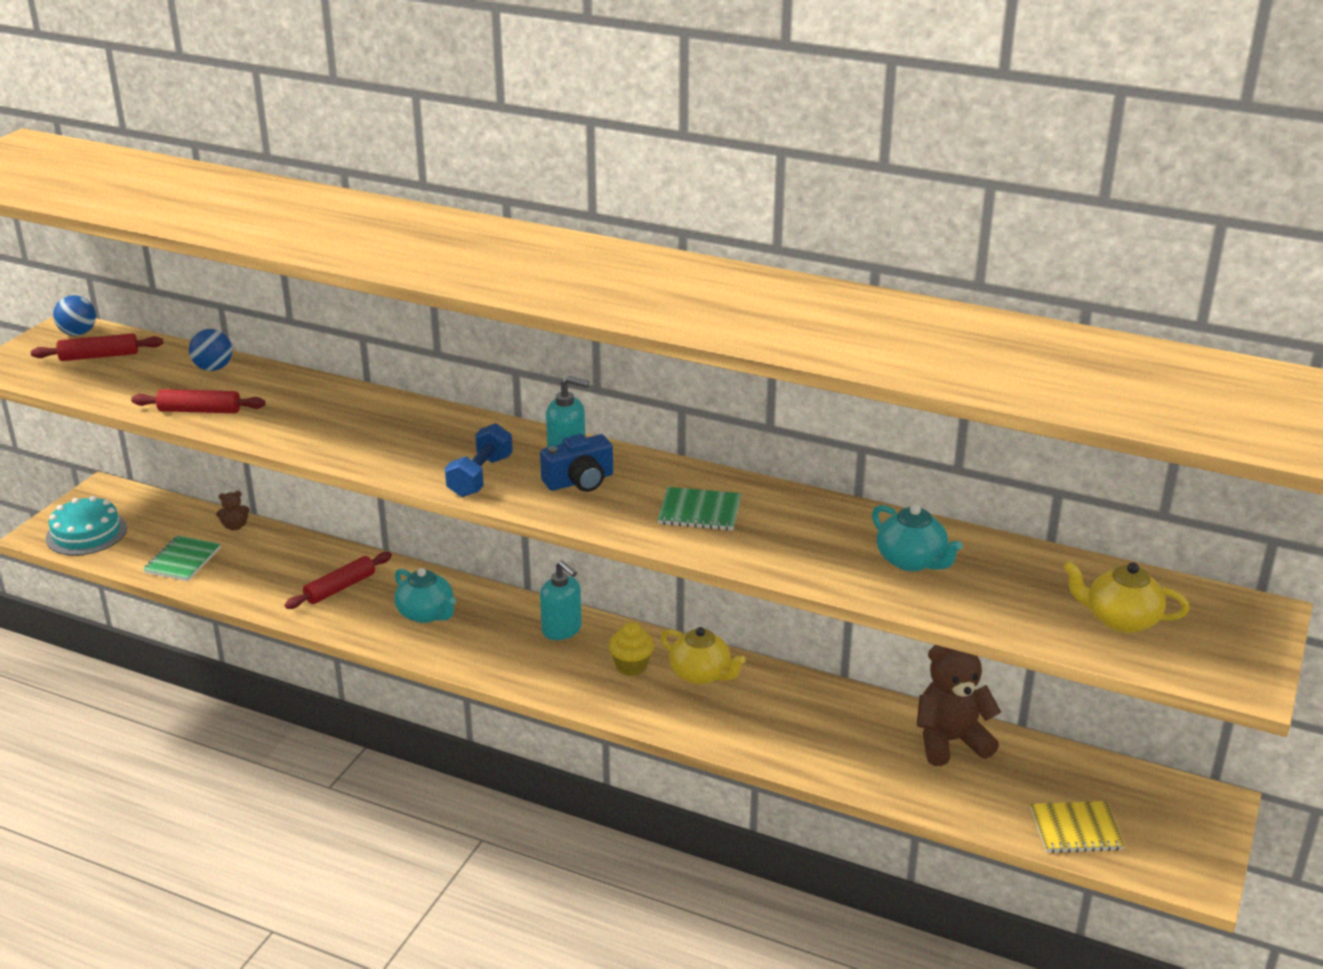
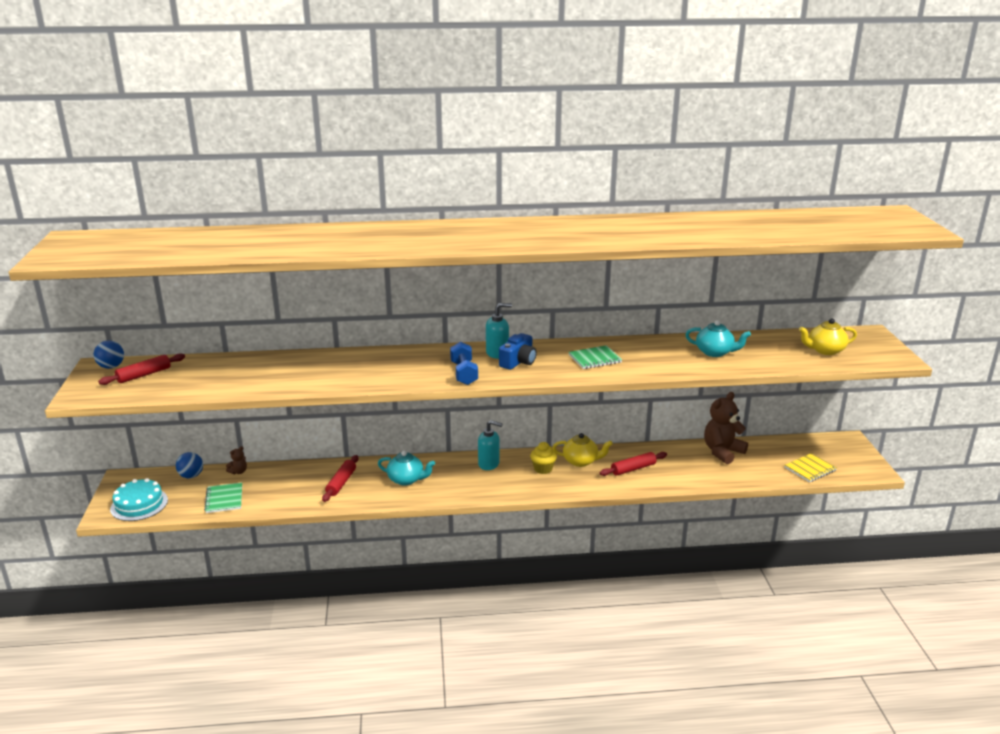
camera: 30 degrees left, 5 degrees down
red rolling pin [131,389,266,413] -> red rolling pin moved to [600,452,667,476]
blue ball [189,329,232,371] -> blue ball moved to [176,452,203,478]

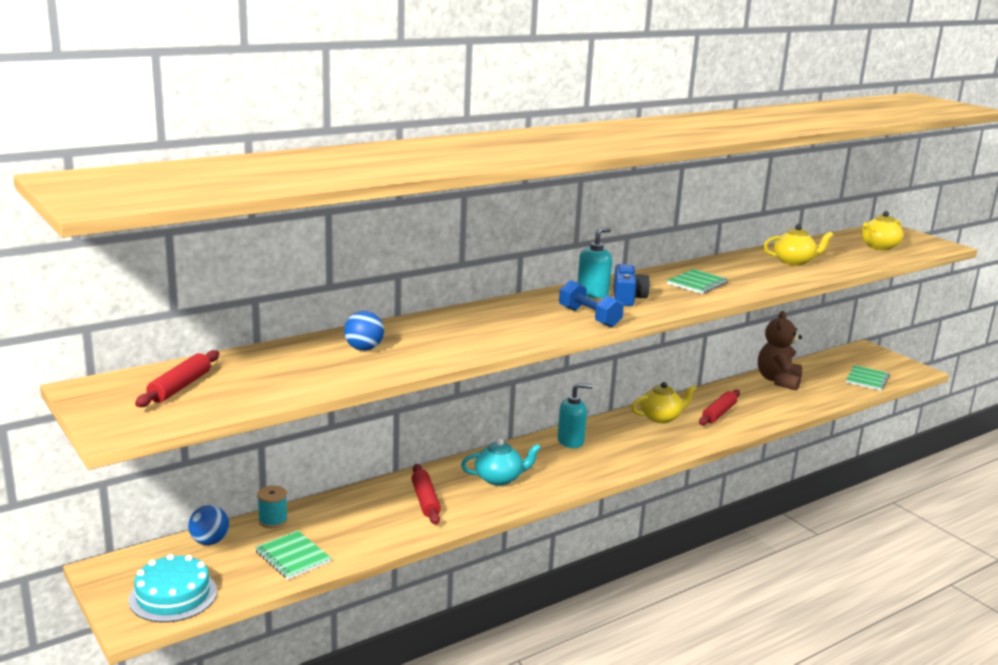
camera: 30 degrees left, 5 degrees down
blue ball [94,341,124,369] -> blue ball moved to [344,311,384,351]
brown teddy bear [226,446,247,474] -> turquoise spool [257,485,288,528]
yellow cupcake [530,442,557,474] -> none
turquoise teapot [685,320,751,357] -> yellow teapot [763,224,833,266]
yellow notebook [785,453,837,482] -> green notebook [846,365,890,391]

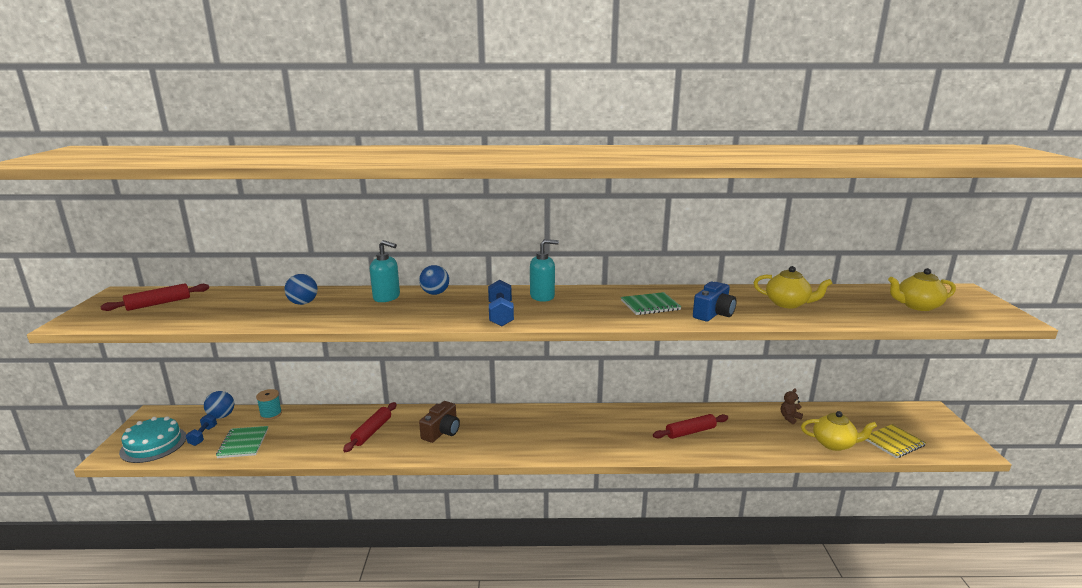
camera: 35 degrees right, 0 degrees up
turquoise teapot [461,439,541,486] -> brown camera [419,401,460,443]
turquoise soap dispenser [558,383,593,448] -> turquoise soap dispenser moved to [370,240,400,302]
blue camera [614,264,650,306] -> blue camera moved to [693,282,736,321]
yellow teapot [631,382,697,423] -> yellow teapot moved to [801,411,877,451]
brown teddy bear [758,311,802,391] -> brown teddy bear [781,388,803,424], size x0.45
green notebook [846,365,890,391] -> yellow notebook [866,424,926,458]
none -> blue dumbbell [186,414,217,446]
none -> blue ball [419,265,449,295]

